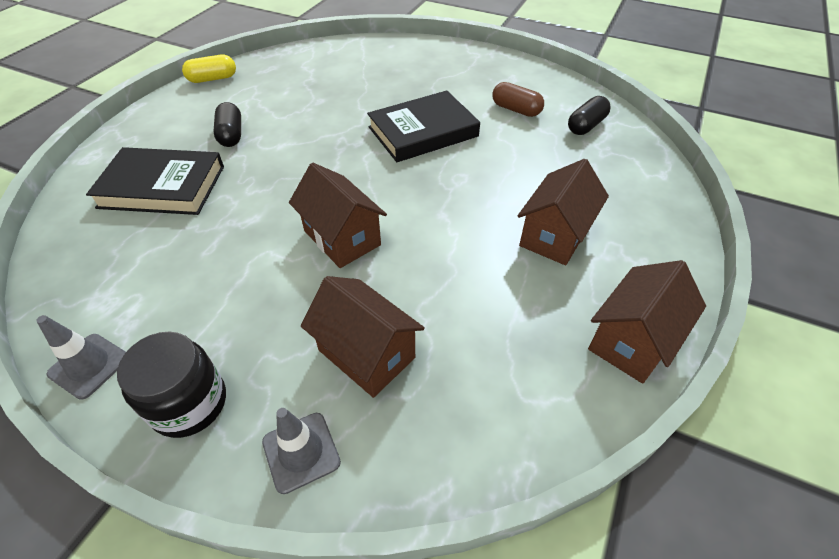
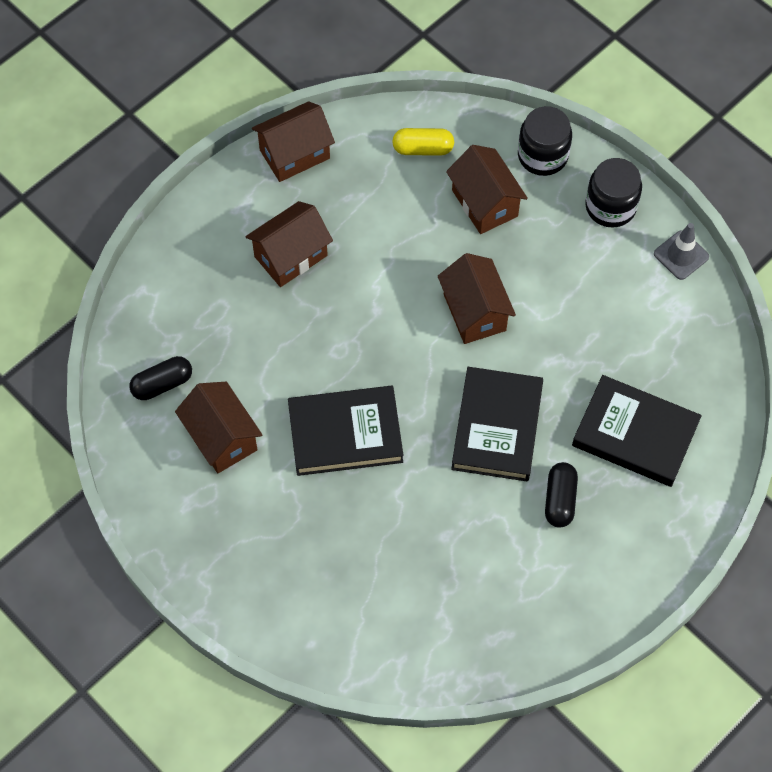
camera: 160 degrees left, 15 degrees up
yellow capsule [182,55,236,83] -> yellow capsule moved to [392,128,454,156]
grey traffic cone [262,408,341,494] -> black jar [518,106,572,176]
brown capsule [492,82,544,117] -> brown house [175,382,262,473]
none -> black book [451,367,543,482]

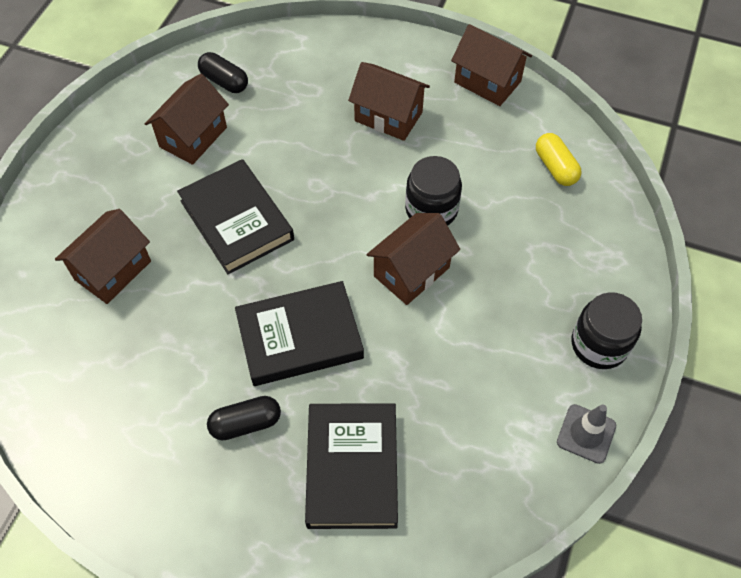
camera: 65 degrees right, 5 degrees down
brown house [446,145,528,234] -> brown house moved to [55,209,151,304]
black jar [518,106,572,176] -> black jar moved to [405,156,462,226]

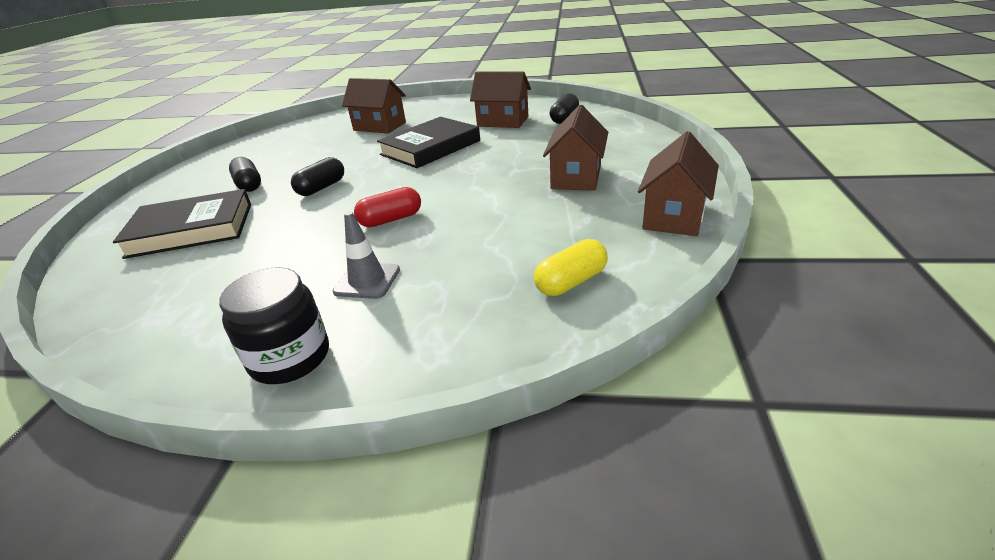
camera: 80 degrees right, 25 degrees down
black book [235,281,364,386] -> black capsule [291,157,344,196]
brown house [367,213,460,305] -> red capsule [354,187,421,227]
black jar [405,156,462,226] -> none
grey traffic cone [557,404,616,464] -> grey traffic cone moved to [333,211,400,299]

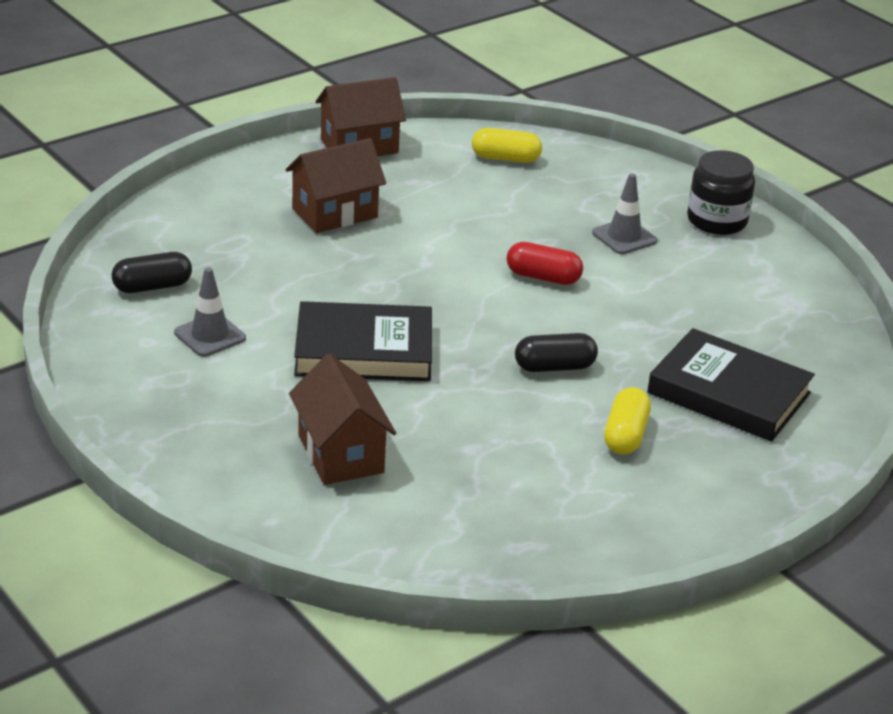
camera: 140 degrees left, 0 degrees up
black capsule [229,157,261,192] -> yellow capsule [604,387,651,455]
brown house [470,72,531,128] -> grey traffic cone [174,267,246,357]

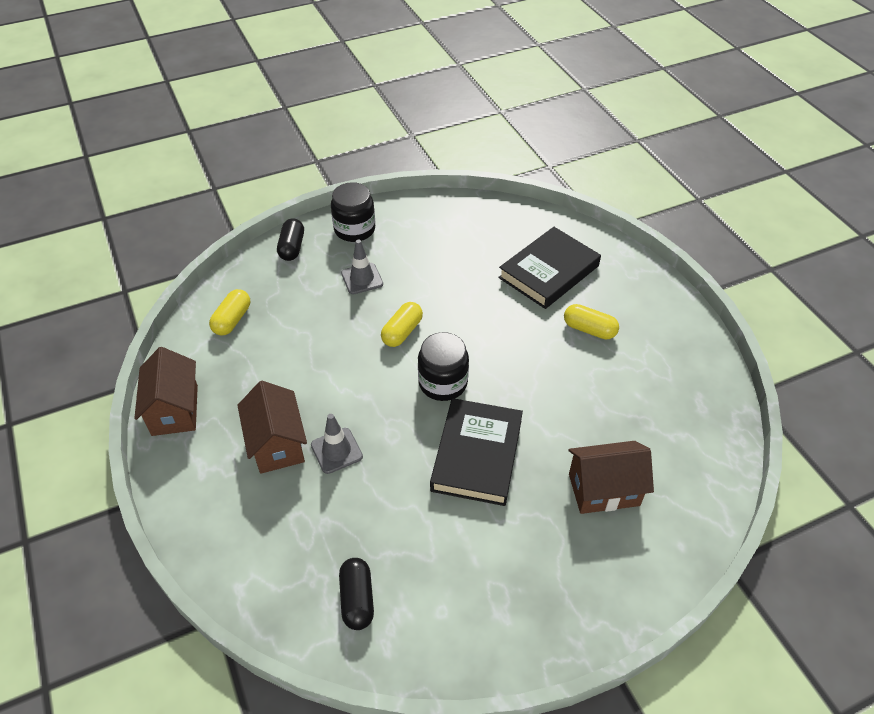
camera: 75 degrees left, 15 degrees up
grey traffic cone [174,267,246,357] -> grey traffic cone moved to [311,414,363,474]
red capsule [507,242,583,285] -> yellow capsule [381,302,423,347]
black capsule [515,333,598,372] -> black capsule moved to [277,218,304,261]
none -> black jar [418,332,469,401]

